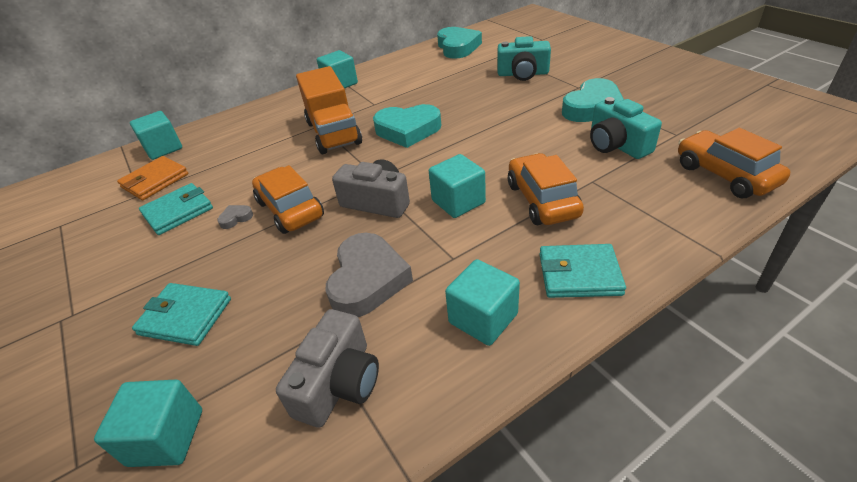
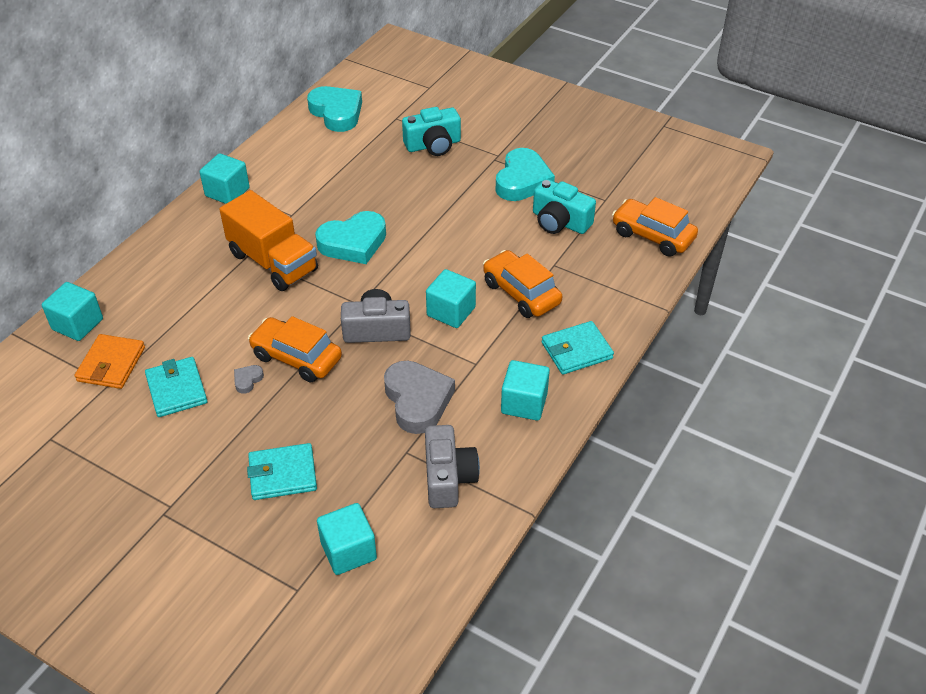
camera: 30 degrees left, 5 degrees up
turquoise wallet [139,183,213,235] -> turquoise wallet turned 45 degrees counterclockwise [145,357,207,417]

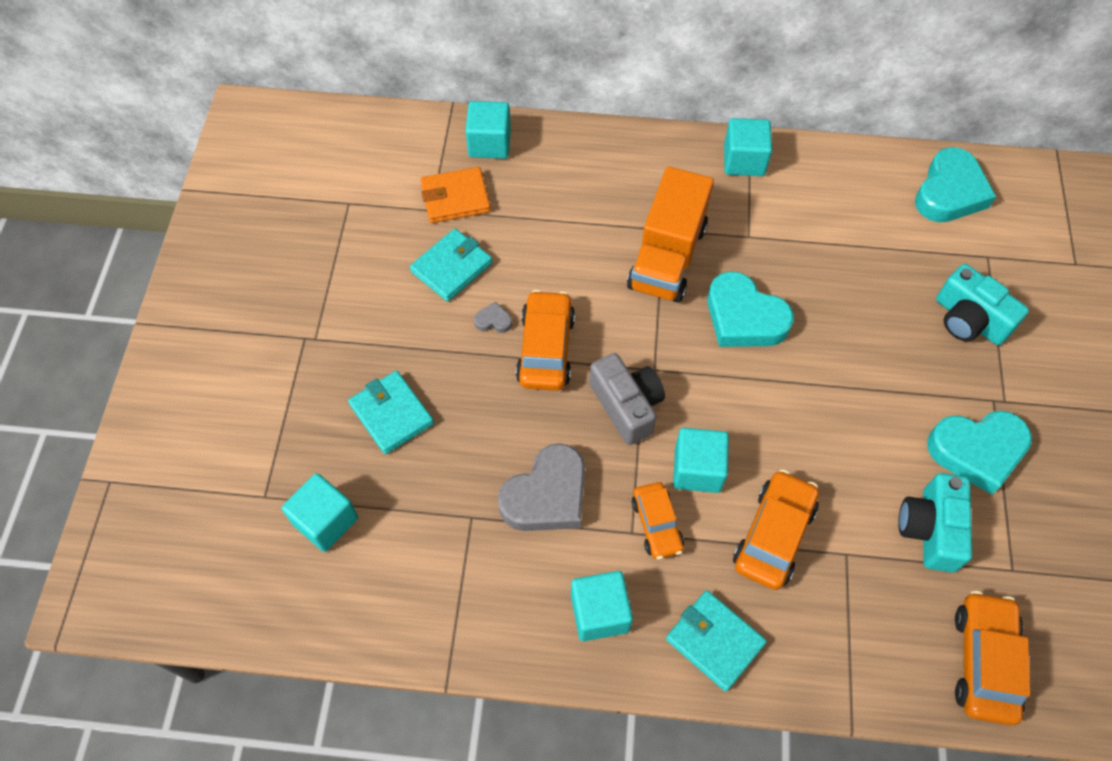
camera: 65 degrees right, 15 degrees up
grey camera [425,425,480,508] -> none
none -> orange car [632,482,684,559]

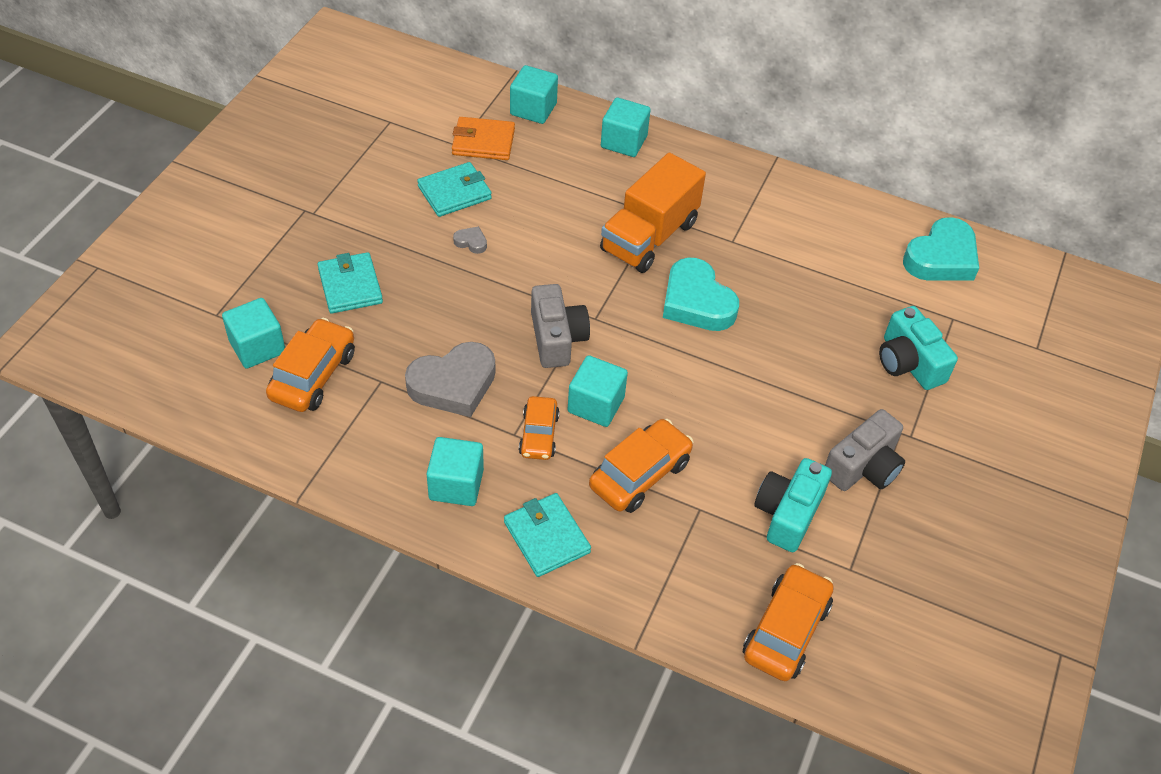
camera: 15 degrees right, 10 degrees down
orange car [516,290,575,391] -> orange car moved to [266,318,355,412]
turquoise cube [724,118,772,176] -> turquoise cube moved to [601,97,651,157]
turquoise heart [927,411,1032,495] -> grey camera [825,409,905,491]

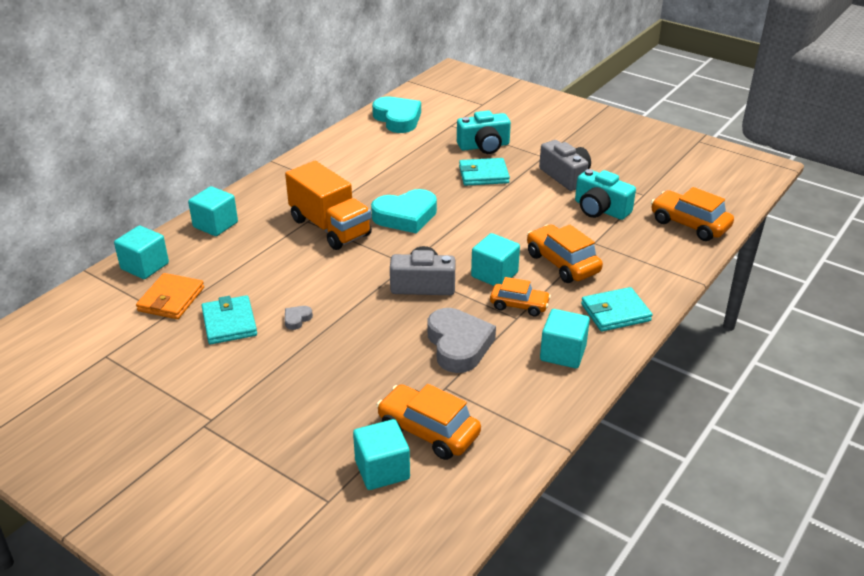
camera: 75 degrees left, 15 degrees down
turquoise wallet [317,252,383,314] -> turquoise wallet moved to [459,158,510,186]

